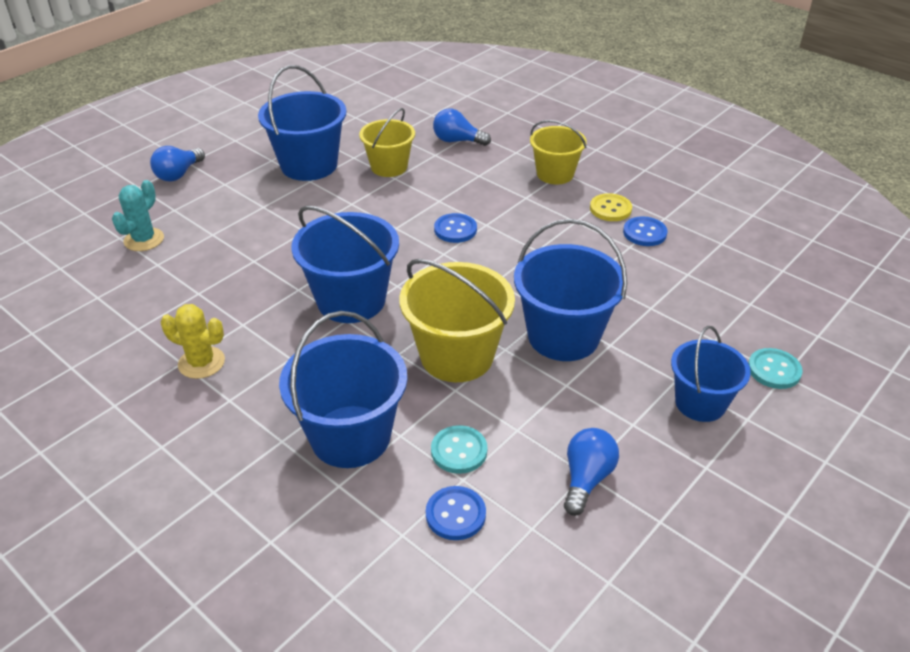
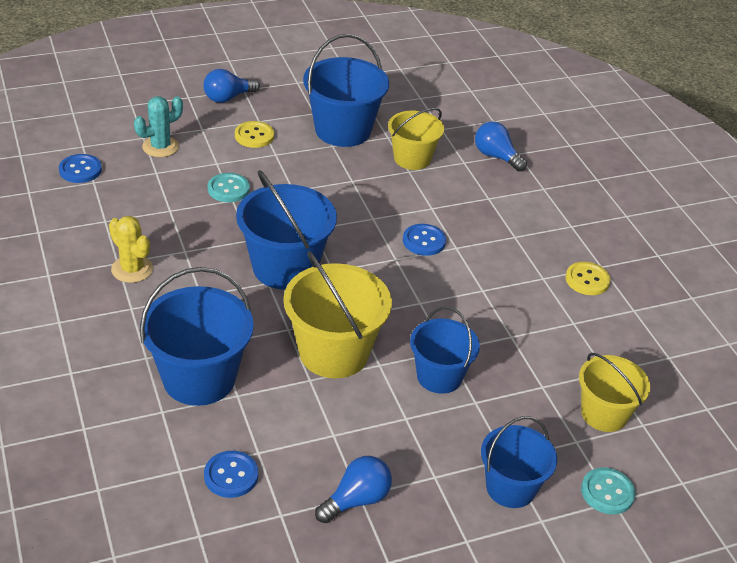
camera: 25 degrees right, 0 degrees up
turquoise button [431,425,488,474] -> turquoise button moved to [208,173,250,202]
blue bucket [514,219,627,361] -> blue bucket [410,307,480,394], size x0.65
yellow bucket [530,120,587,184] -> yellow bucket moved to [579,353,650,432]
blue button [623,216,668,246] -> blue button moved to [59,154,102,183]
none -> yellow button [235,121,274,148]

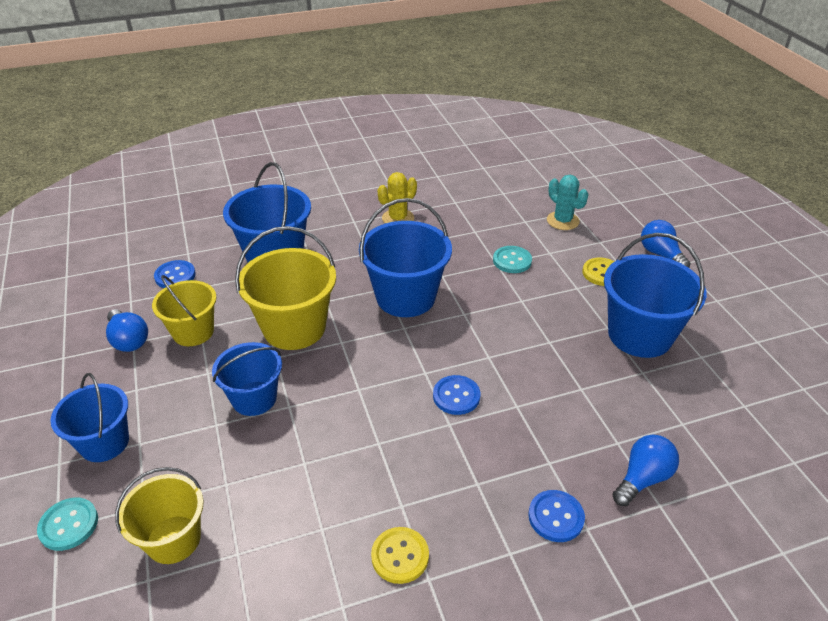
camera: 95 degrees right, 0 degrees up
blue button [59,154,102,183] -> blue button moved to [528,490,585,542]
yellow bucket [388,108,444,170] -> yellow bucket moved to [152,275,217,346]

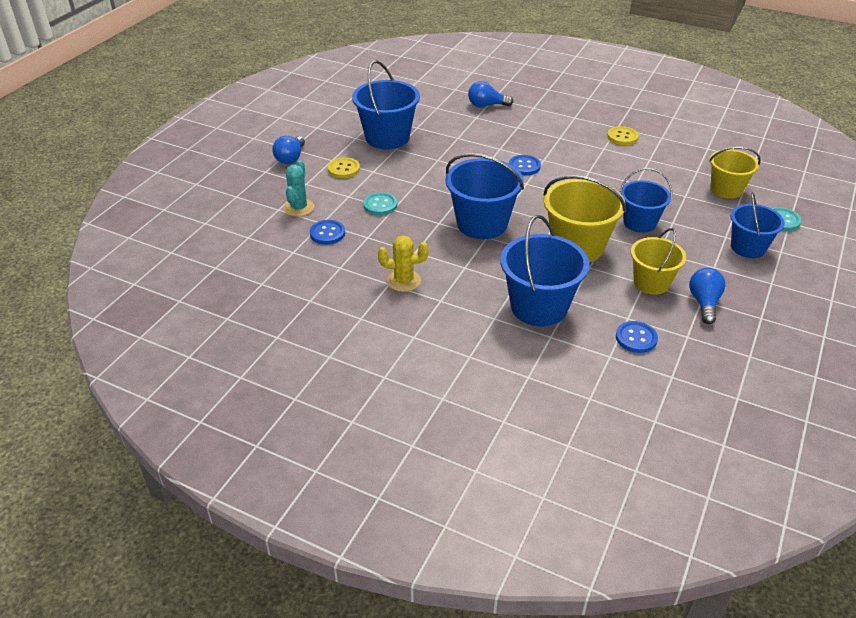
camera: 135 degrees left, 0 degrees up
blue button [528,490,585,542] -> blue button moved to [310,220,345,245]

